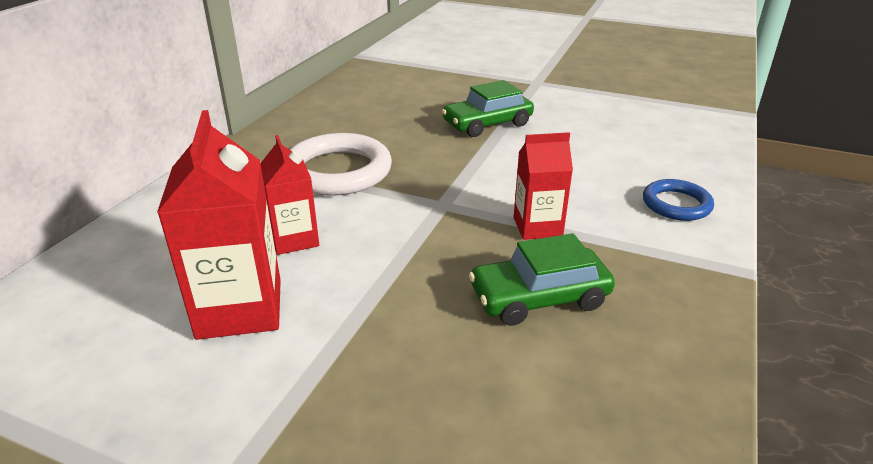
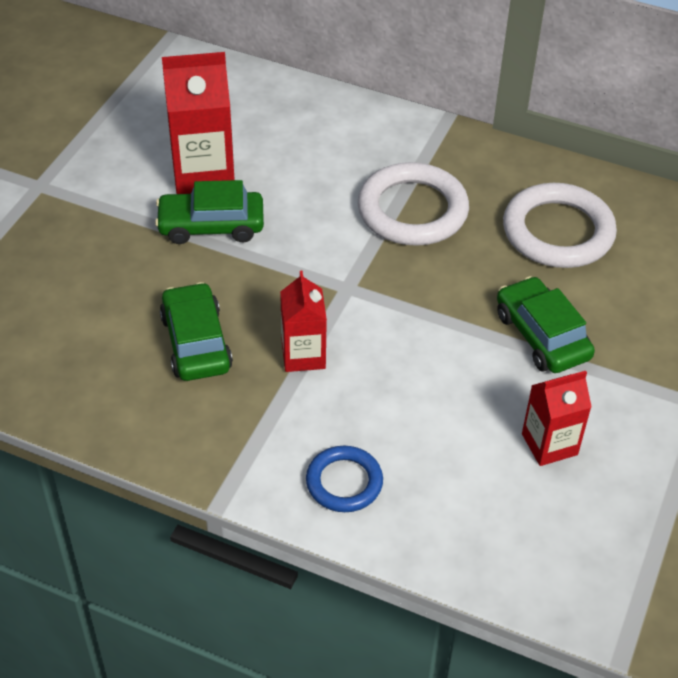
camera: 90 degrees right, 15 degrees up
red carton [260,135,319,255] -> red carton moved to [522,371,592,466]
none -> green car [155,180,264,244]
none -> white ring [503,183,617,268]

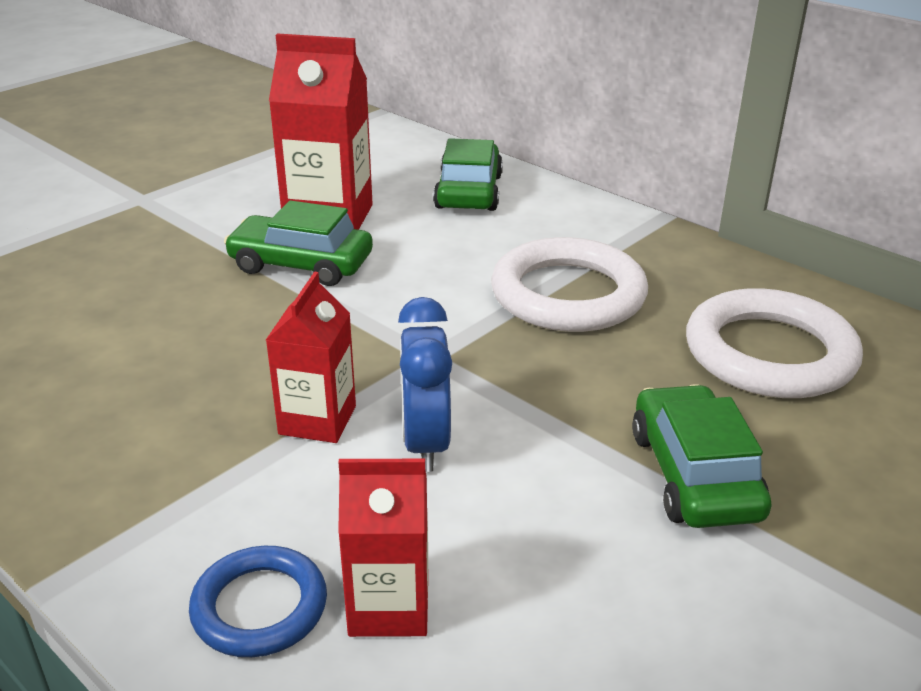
camera: 20 degrees right, 15 degrees down
green car [160,282,233,381] -> green car moved to [433,138,503,211]
red carton [522,371,592,466] -> red carton moved to [338,459,428,637]
none -> blue clock [398,297,452,472]

